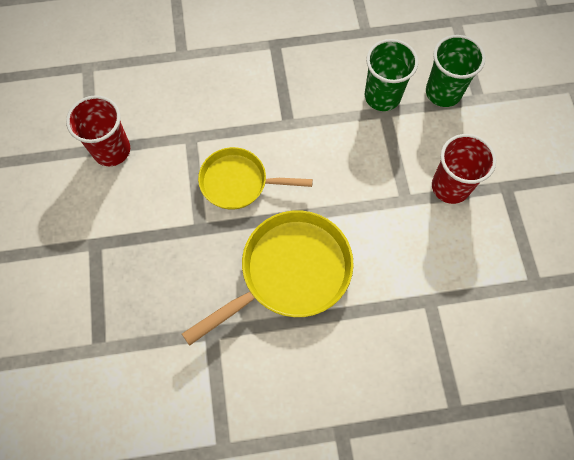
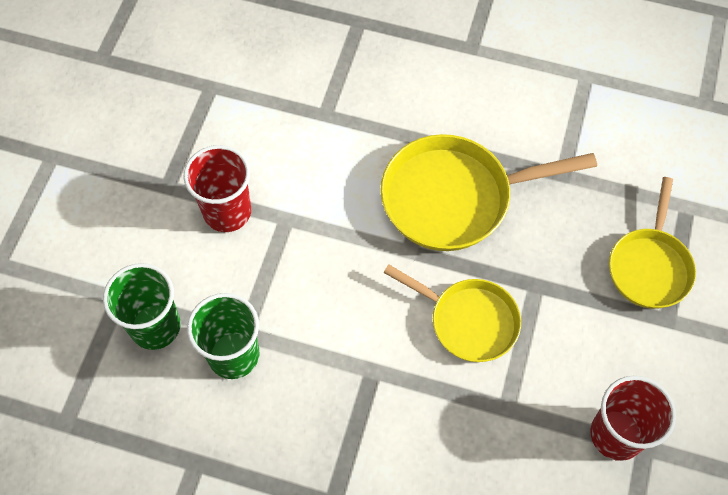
camera: 155 degrees left, 5 degrees down
none -> yellow pan [609,177,696,309]

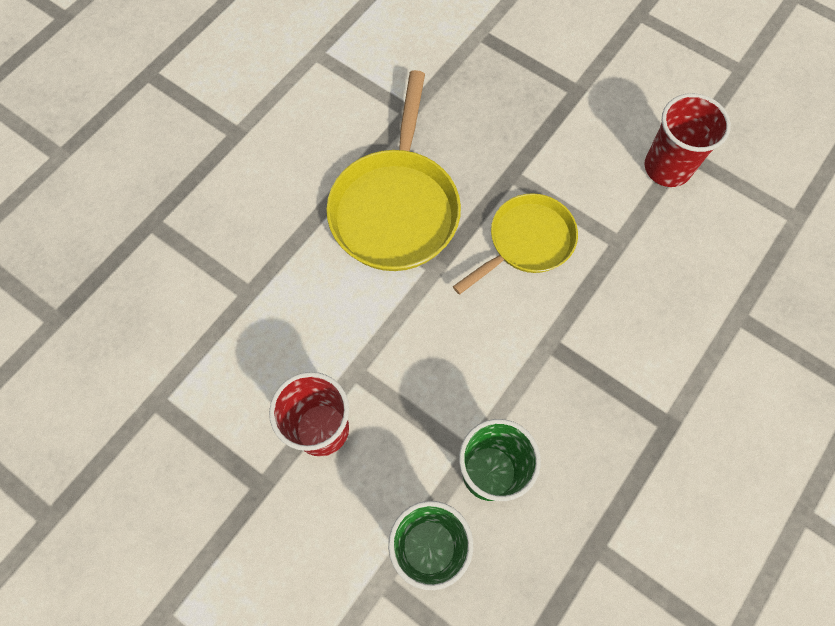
camera: 70 degrees left, 5 degrees up
yellow pan [609,177,696,309] -> none

